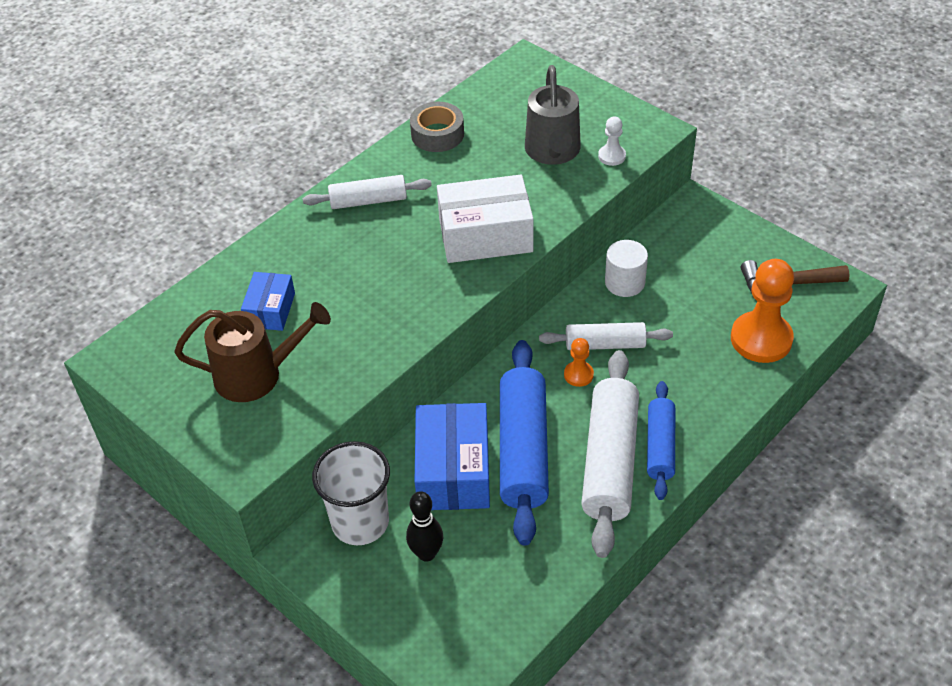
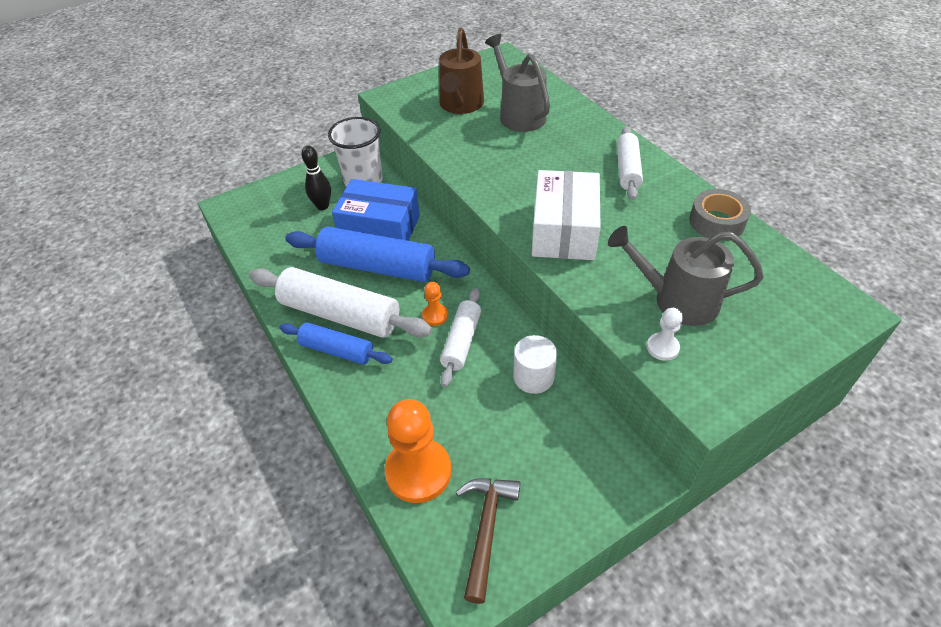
camera: 105 degrees right, 0 degrees up
blue box [241,272,295,331] -> grey watering can [485,34,550,132]

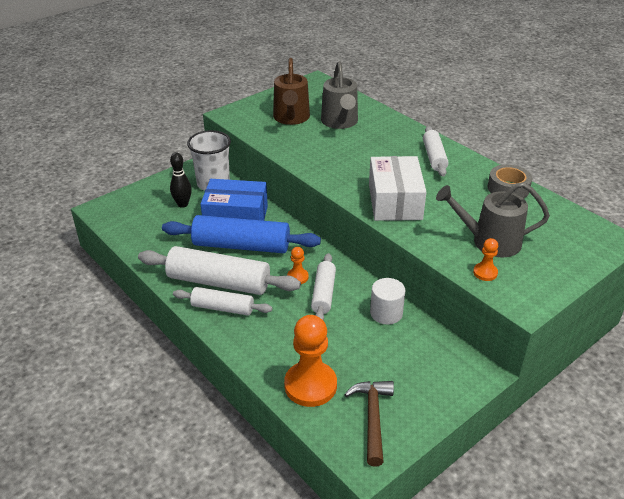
camera: 10 degrees left, 10 degrees down
blue rolling pin [280,322,393,364] -> white rolling pin [173,287,273,316]
grey watering can [485,34,550,132] -> grey watering can turned 150 degrees counterclockwise [321,61,358,129]
white pawn [647,308,683,361] -> orange pawn [473,238,498,281]

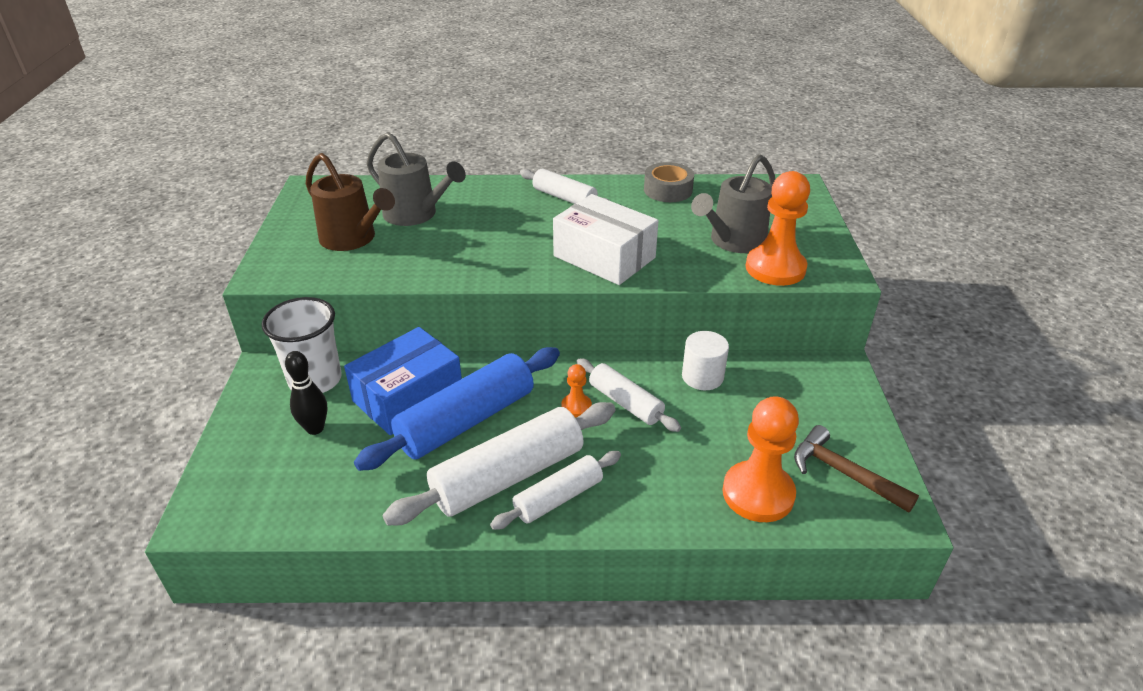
camera: 50 degrees left, 0 degrees up
orange pawn [473,238,498,281] -> orange pawn [746,171,810,286], size x2.09

